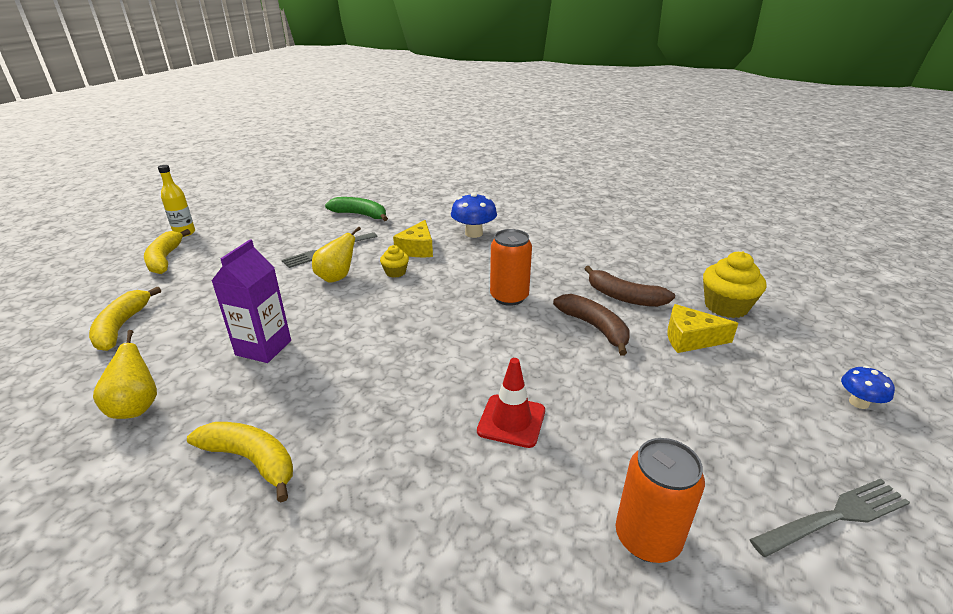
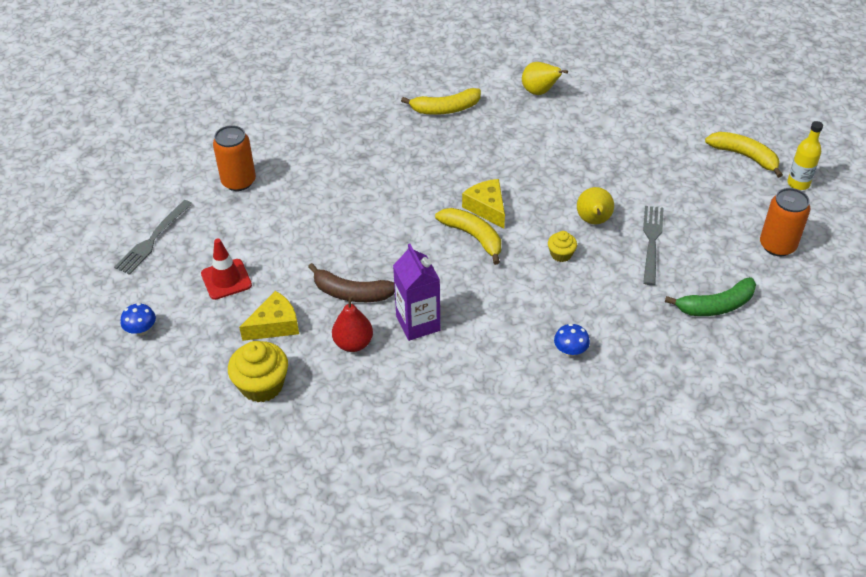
camera: 140 degrees right, 15 degrees up
yellow banana [89,286,161,351] -> yellow banana moved to [435,208,501,265]
purple carton [212,239,291,363] -> purple carton moved to [393,244,440,341]
yellow cheese [393,220,433,257] -> yellow cheese moved to [462,179,505,228]
blue mushroom [451,193,497,238] -> blue mushroom [554,323,590,357], size x0.61
red traffic cone [477,358,545,448] -> red traffic cone moved to [201,238,252,300]
orange can [490,229,532,306] -> orange can moved to [760,188,810,256]
brown banana [585,266,675,307] -> red pear [332,296,373,352]

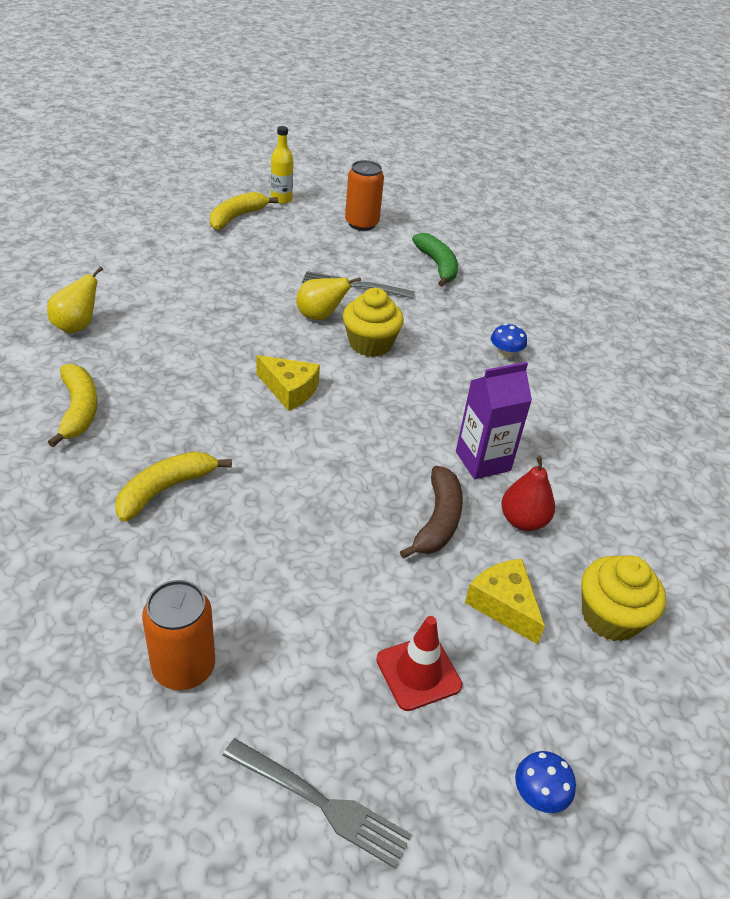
camera: 95 degrees left, 5 degrees down
yellow banana [435,208,501,265] -> yellow banana moved to [115,451,232,522]
yellow cheese [462,179,505,228] -> yellow cheese turned 120 degrees counterclockwise [256,355,320,411]
yellow cupcake [548,231,577,262] -> yellow cupcake [343,288,404,357], size x1.83

